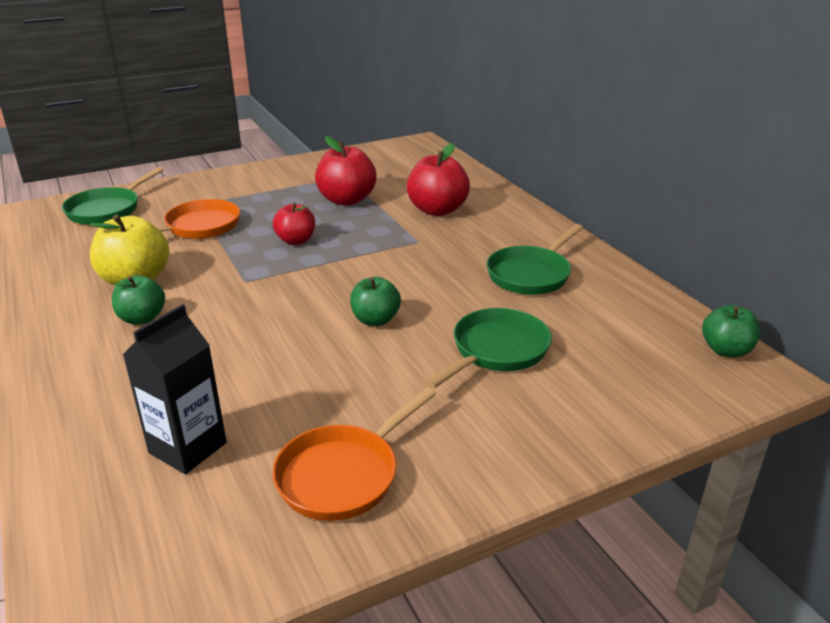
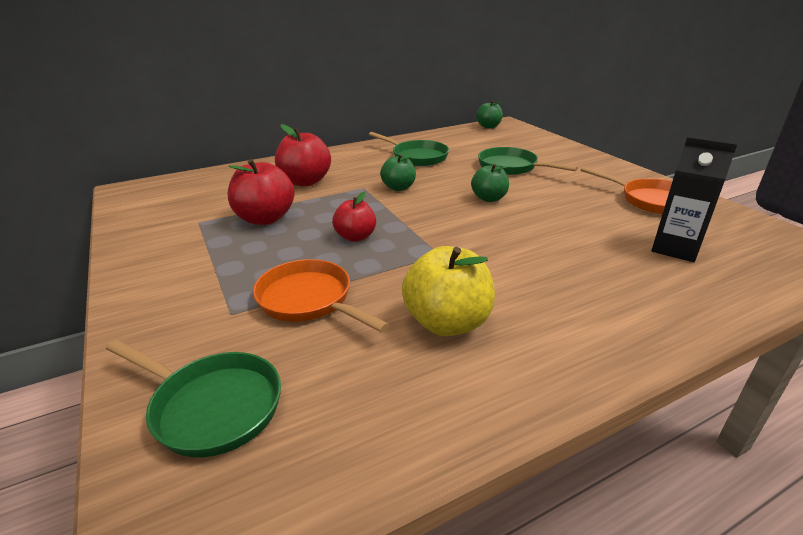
camera: 90 degrees left, 0 degrees up
green apple [112,275,165,324] -> green apple moved to [380,154,416,191]

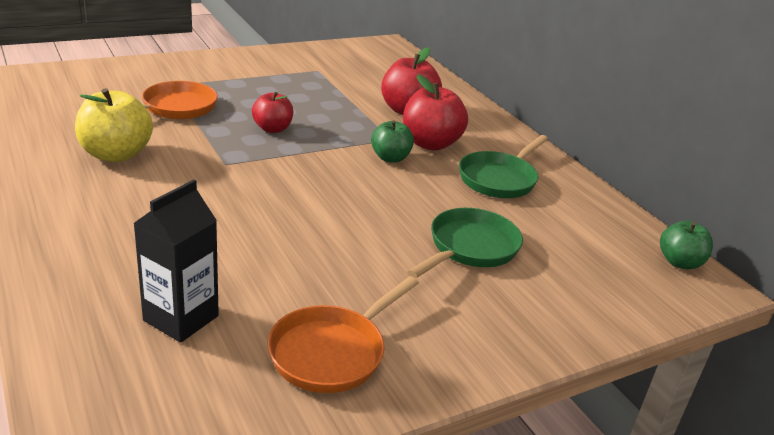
camera: 85 degrees right, 0 degrees up
green pan [106,340,281,457] -> none
red apple [228,159,295,225] -> red apple moved to [403,74,468,151]
green apple [471,164,509,202] -> none

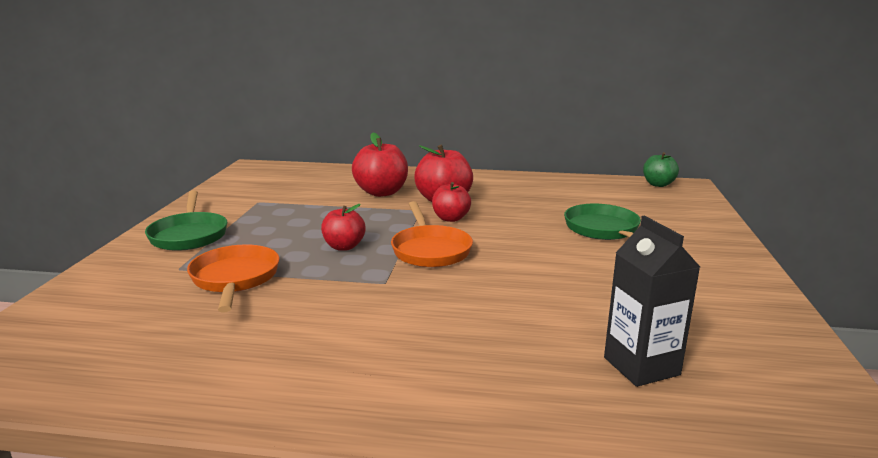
camera: 50 degrees left, 10 degrees down
yellow apple [75,88,153,162] -> none
orange pan [268,276,419,393] -> orange pan moved to [391,201,473,267]
green apple [371,120,414,163] -> red apple [432,182,471,222]
green pan [459,135,548,198] -> green pan moved to [145,190,227,251]

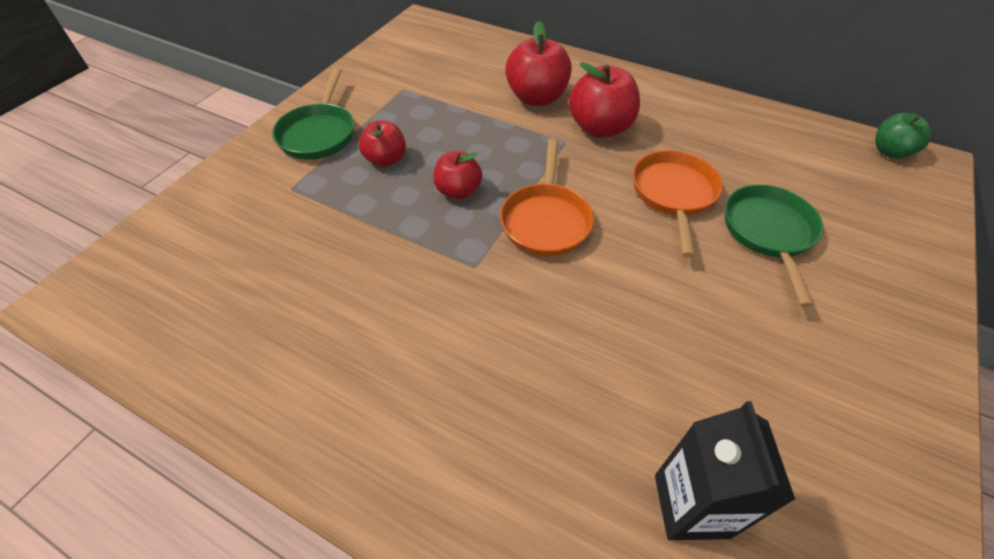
camera: 20 degrees right, 30 degrees up
orange pan [187,245,279,313] -> orange pan moved to [633,150,723,258]
red apple [432,182,471,222] -> red apple moved to [359,121,406,167]

